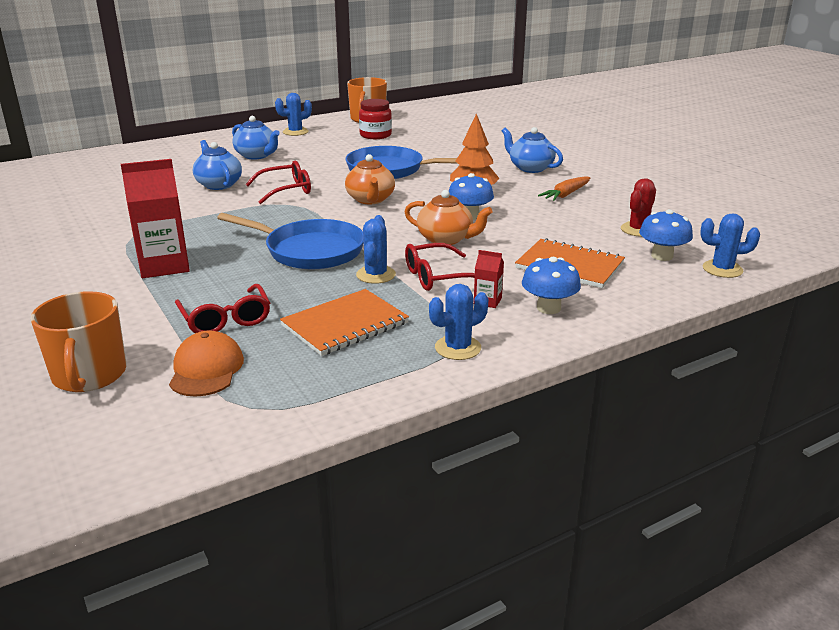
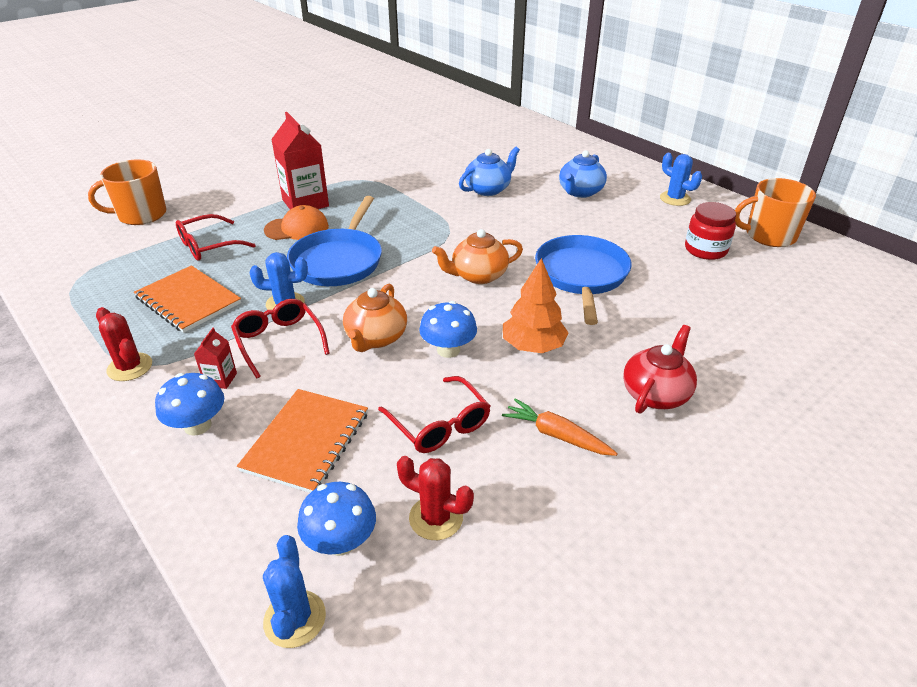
camera: 80 degrees right, 10 degrees up
orange cap [169,330,244,397] -> orange cap moved to [264,205,329,240]
red glasses [245,160,311,204] -> red glasses moved to [378,376,490,453]
blue cactus [429,284,488,360] -> red cactus [96,307,152,381]
blue teapot [502,127,563,173] -> red teapot [623,325,697,414]

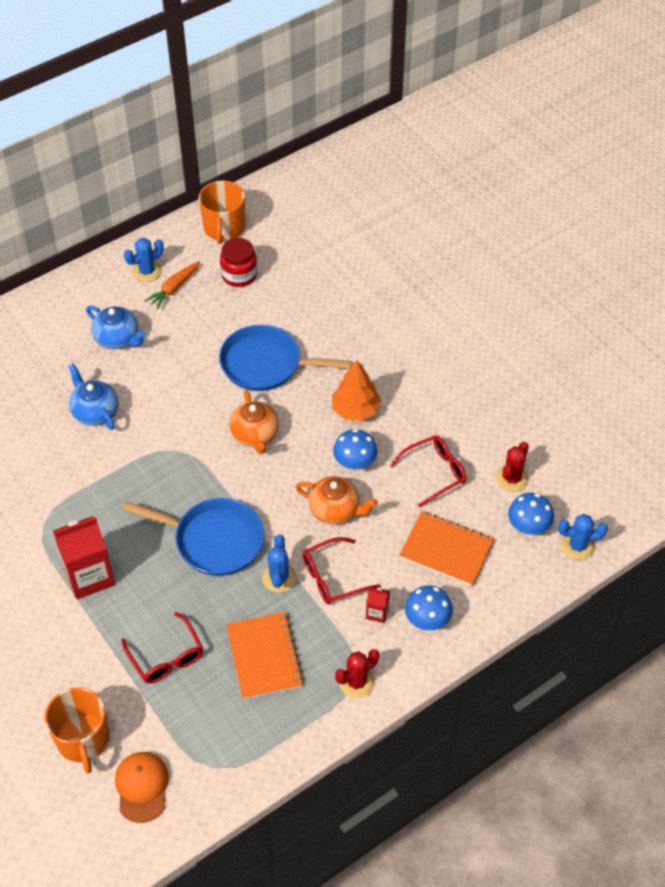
camera: 85 degrees left, 15 degrees up
orange notebook [134,265,241,333] -> orange notebook turned 60 degrees counterclockwise [226,612,304,700]
orange cap [264,205,329,240] -> orange cap moved to [115,752,169,823]
orange carrot [502,398,618,456] -> orange carrot moved to [144,261,200,309]
red teapot [623,325,697,414] -> none

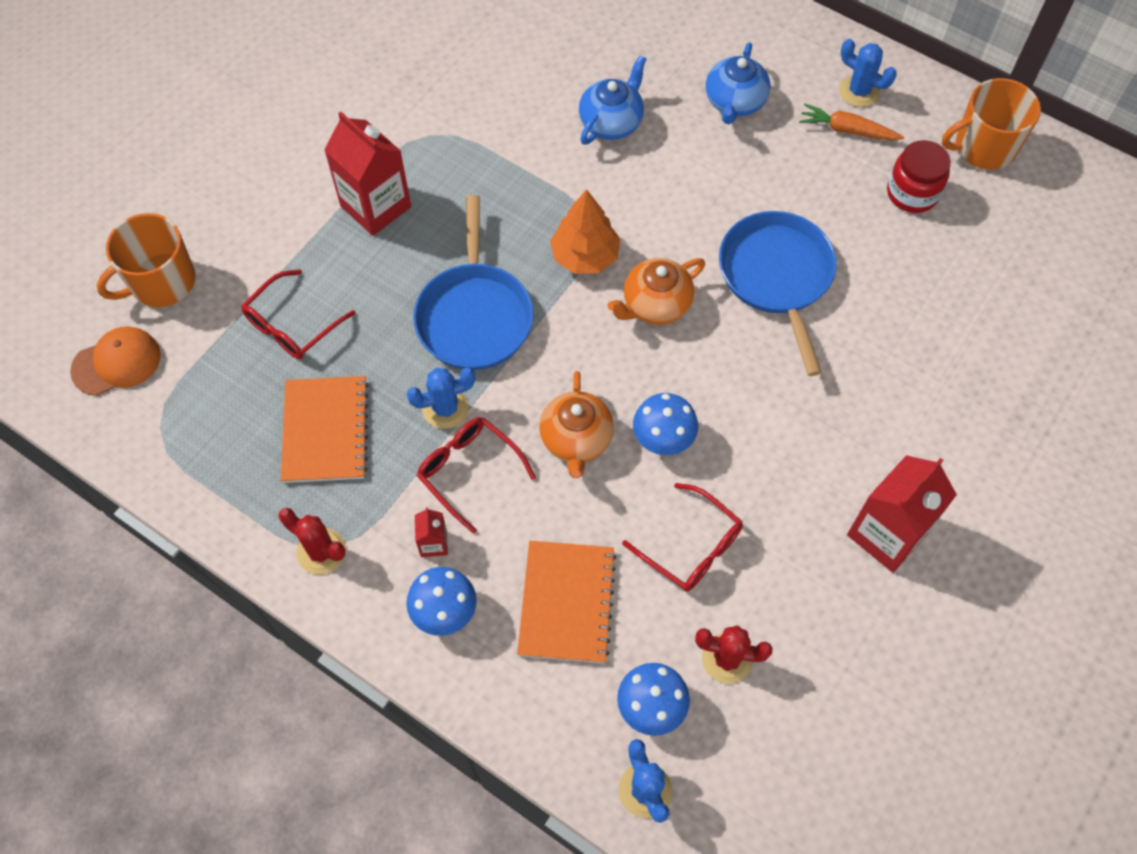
camera: 70 degrees right, 10 degrees up
orange notebook [226,612,304,700] -> orange notebook turned 60 degrees counterclockwise [281,376,369,483]
orange tree [332,361,382,421] -> orange tree moved to [550,189,620,274]
none -> red carton [847,455,957,573]

